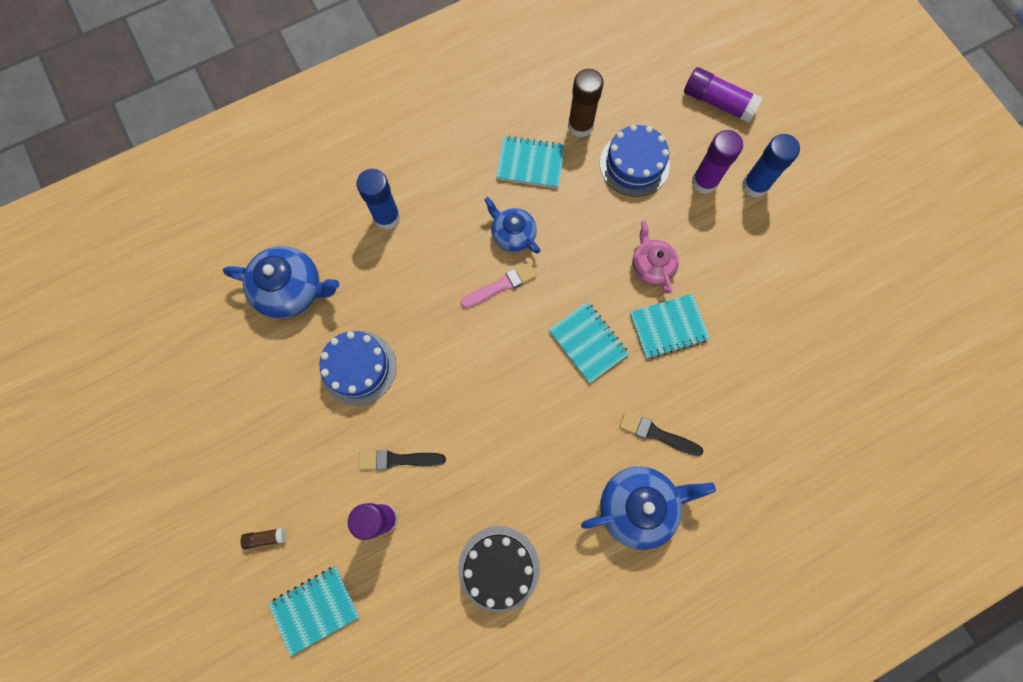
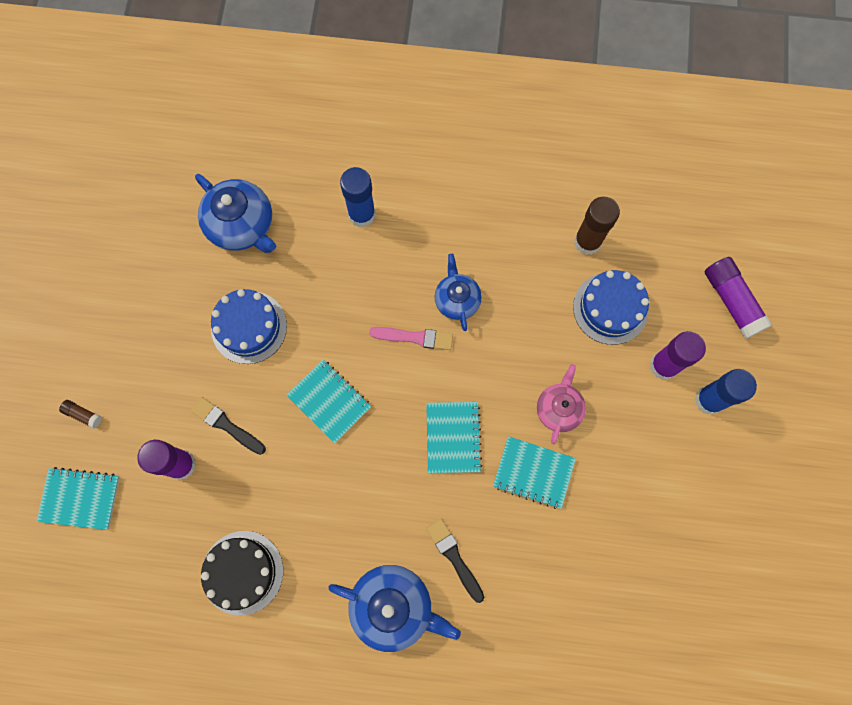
camera: 35 degrees right, 0 degrees up
turquoise notebook [496,136,565,188] -> turquoise notebook moved to [286,360,371,443]

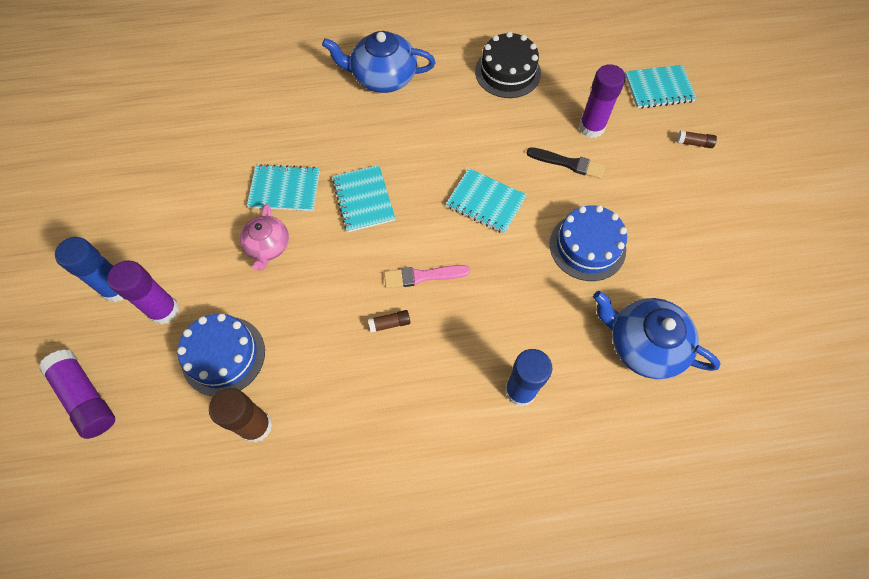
camera: 165 degrees right, 10 degrees down
black brush [426,519,484,603] -> none
blue teapot [435,254,482,331] -> brown glue stick [368,310,410,333]

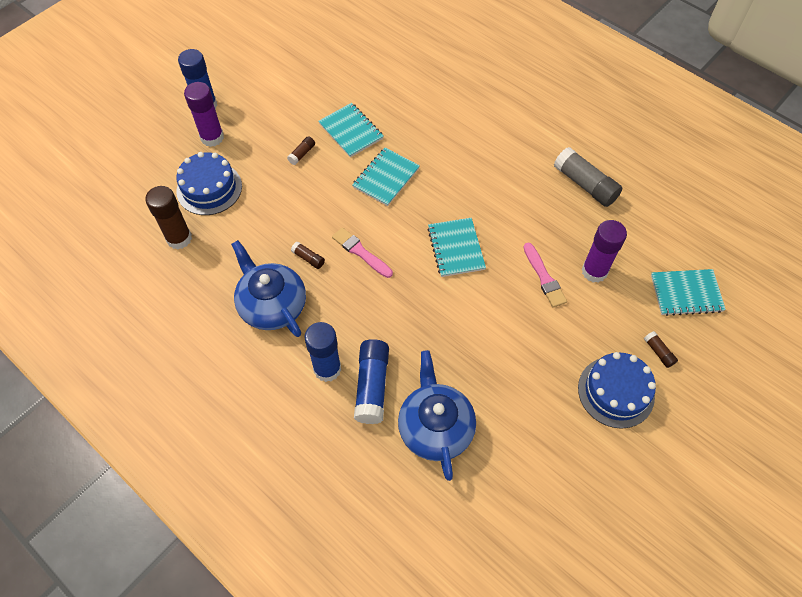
camera: 50 degrees right, 5 degrees down
purple glue stick [39,349,115,439] -> none
pink teapot [240,204,289,270] -> brown glue stick [287,136,315,165]
blue teapot [322,31,435,93] -> blue teapot moved to [231,240,306,337]
black cake [475,31,541,98] -> grey glue stick [554,147,622,207]
black brush [527,147,605,179] -> pink brush [523,243,567,308]
blue cake [550,205,627,281] -> blue cake moved to [578,352,656,429]
turquoise notebook [625,65,697,109] -> turquoise notebook turned 45 degrees counterclockwise [651,269,726,316]
none -> blue glue stick [354,339,389,424]

